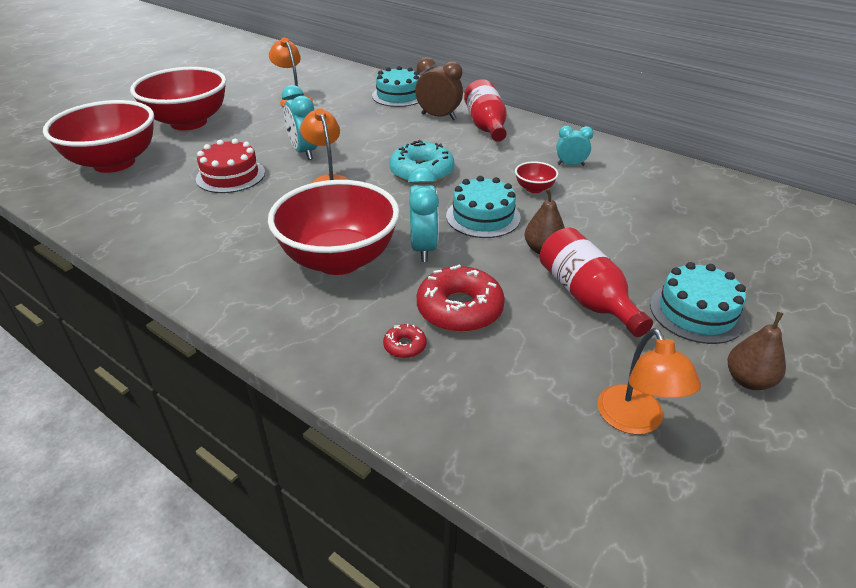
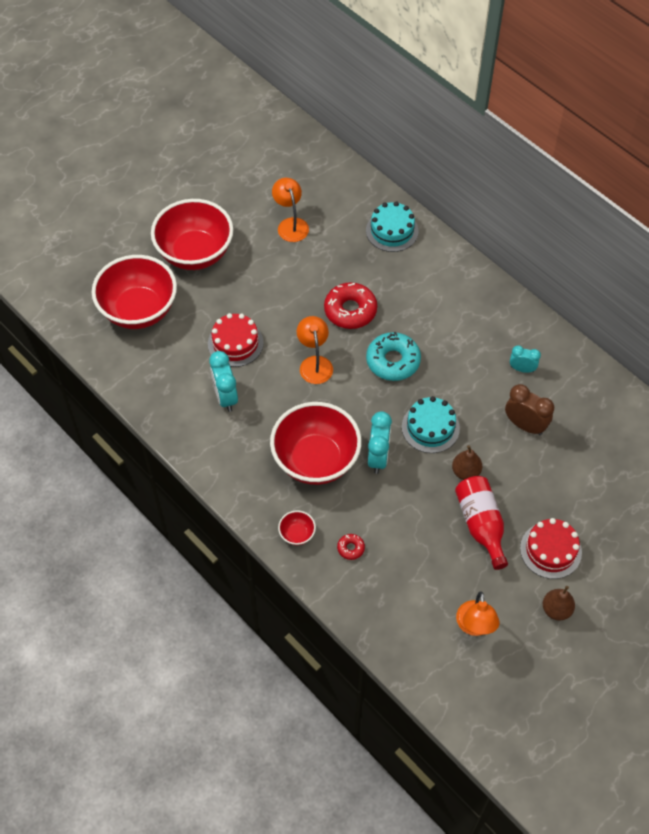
camera: 10 degrees right, 20 degrees up
turquoise clock [282,85,317,160] -> turquoise clock moved to [209,351,238,412]
brown clock [415,57,463,120] -> brown clock moved to [505,384,554,435]
red donut [417,264,505,332] -> red donut moved to [324,282,377,329]
red bottle [464,79,507,142] -> none
red bowl [515,161,558,193] -> red bowl moved to [278,510,316,545]
turquoise cake [650,262,746,344] -> red cake [520,518,582,579]

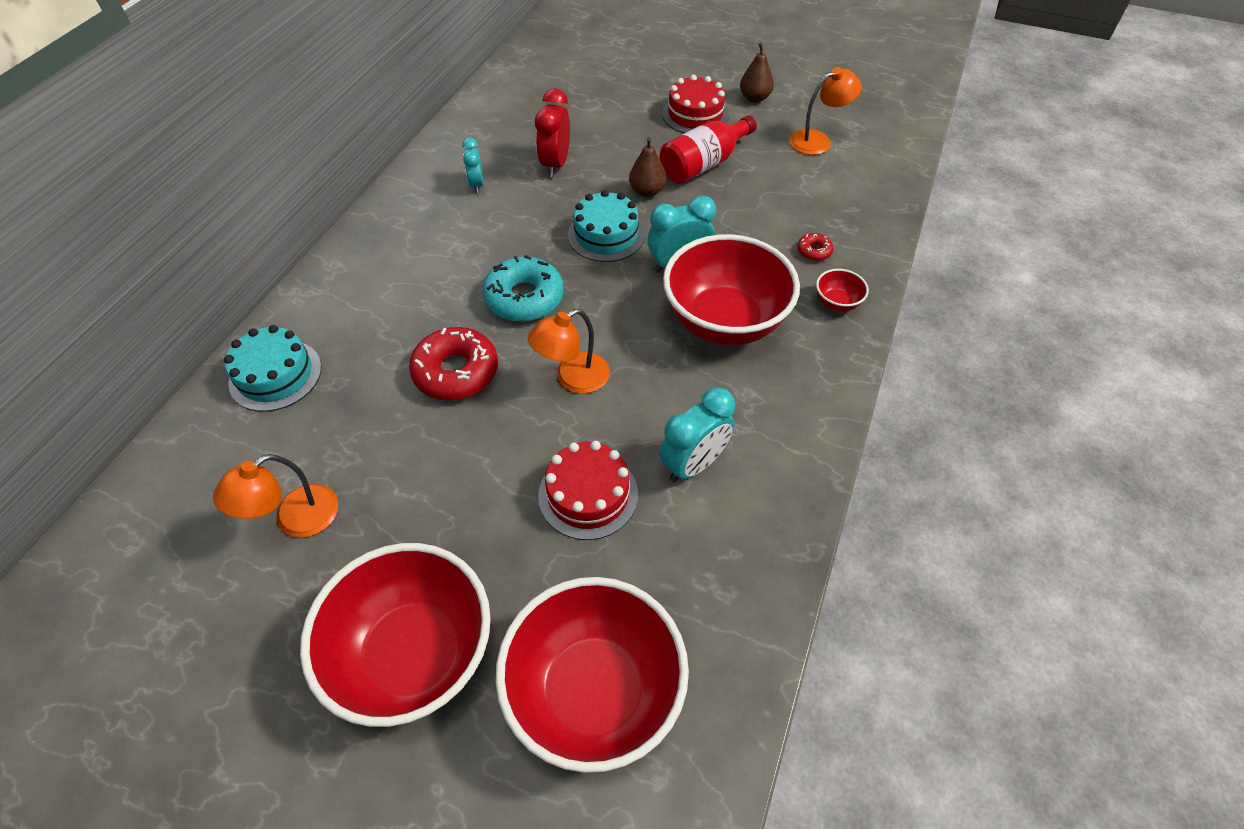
camera: 115 degrees left, 5 degrees down
brown clock [505,384,554,435] -> red clock [535,88,570,177]

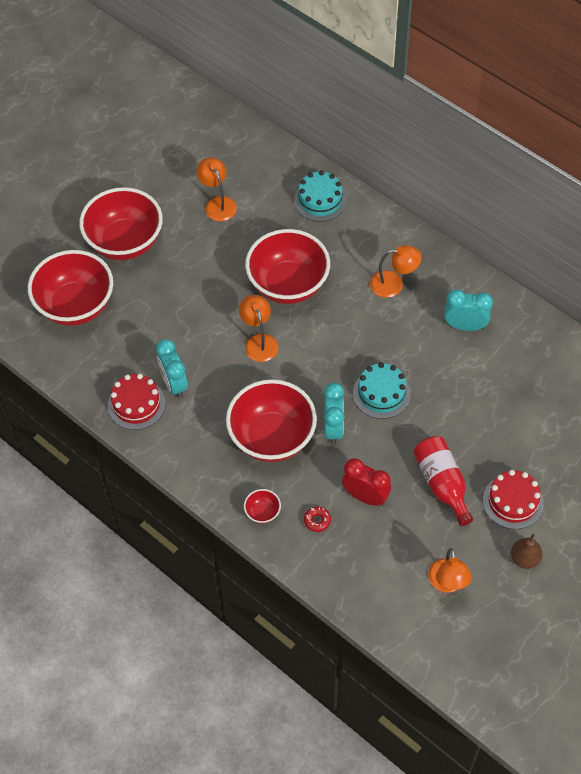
camera: 110 degrees right, 5 degrees up
red donut [409,327,498,400] -> red bowl [245,229,330,304]
turquoise clock [462,138,484,193] -> turquoise clock [444,289,493,331], size x1.59
turquoise donut [482,255,564,322] -> none
red clock [535,88,570,177] -> red clock moved to [342,458,391,506]
red cake [538,441,638,540] -> red cake moved to [108,374,166,430]
brown pear [629,137,667,197] -> none
none -> orange lamp [370,245,422,298]

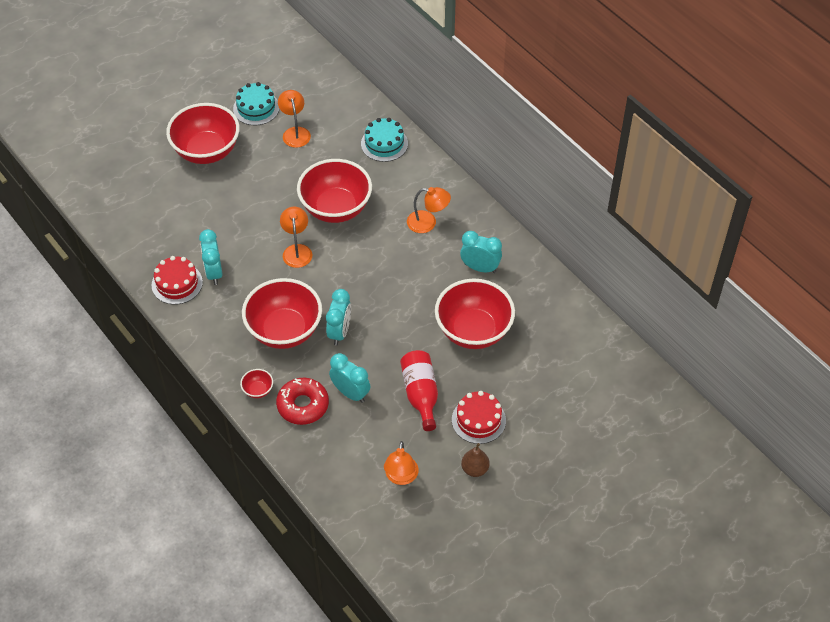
camera: 10 degrees right, 5 degrees down
red bowl [28,250,113,326] -> red bowl moved to [435,279,515,349]
red donut [304,506,331,532] -> red donut [276,378,329,425], size x2.15
red clock [342,458,391,506] -> turquoise clock [329,353,370,403]
turquoise cake [353,362,411,419] -> turquoise cake moved to [233,82,279,125]

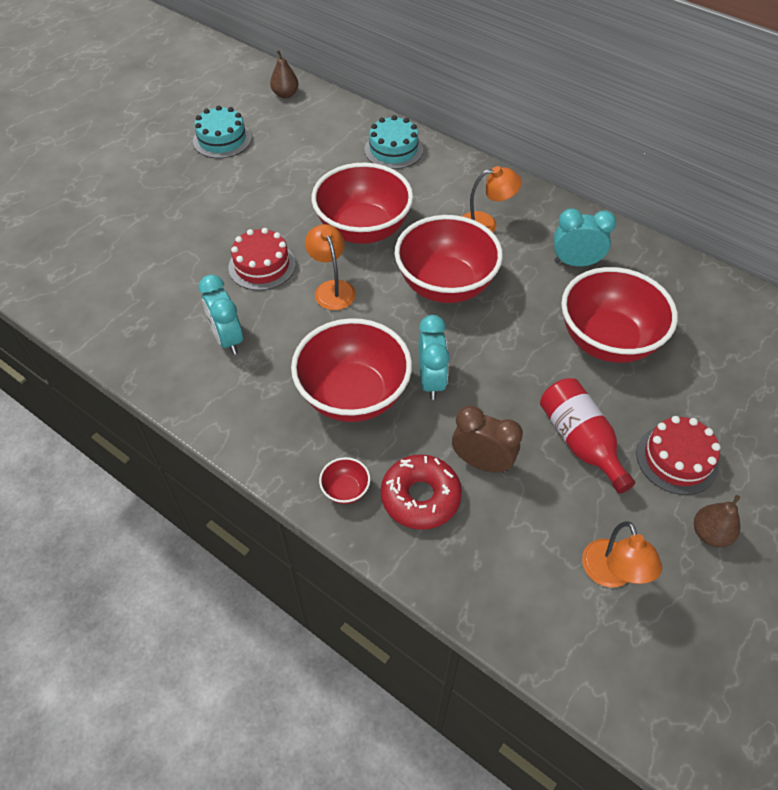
camera: 15 degrees left, 0 degrees up
red cake [152,256,203,305] -> red cake moved to [228,228,296,291]
red bowl [166,103,240,164] -> red bowl moved to [395,215,503,303]
orange lamp [278,90,311,148] -> none
turquoise clock [329,353,370,403] -> brown clock [452,406,523,473]
none -> brown pear [270,50,298,98]

